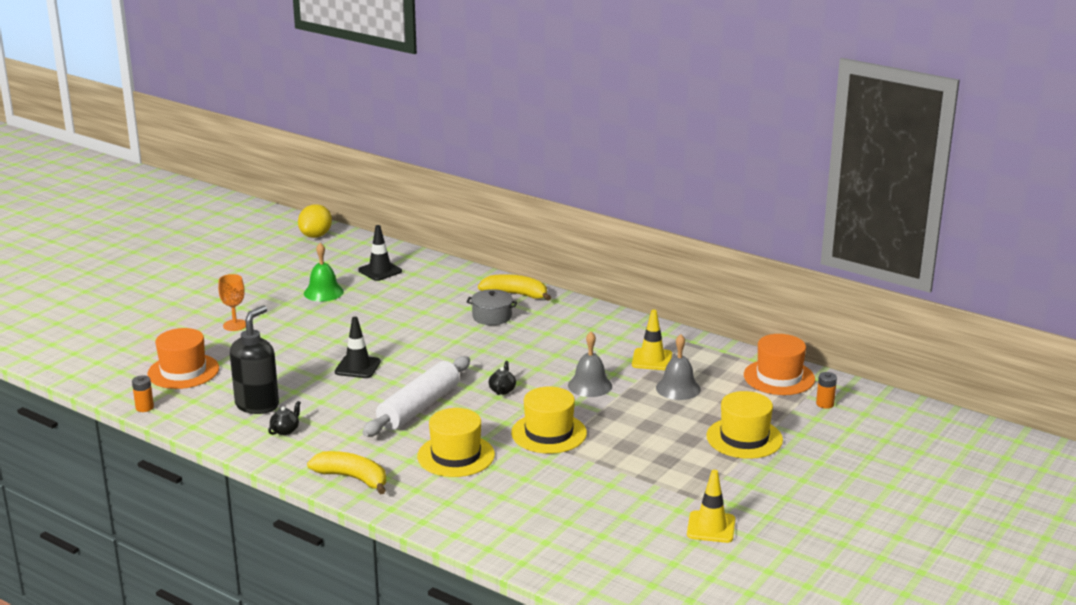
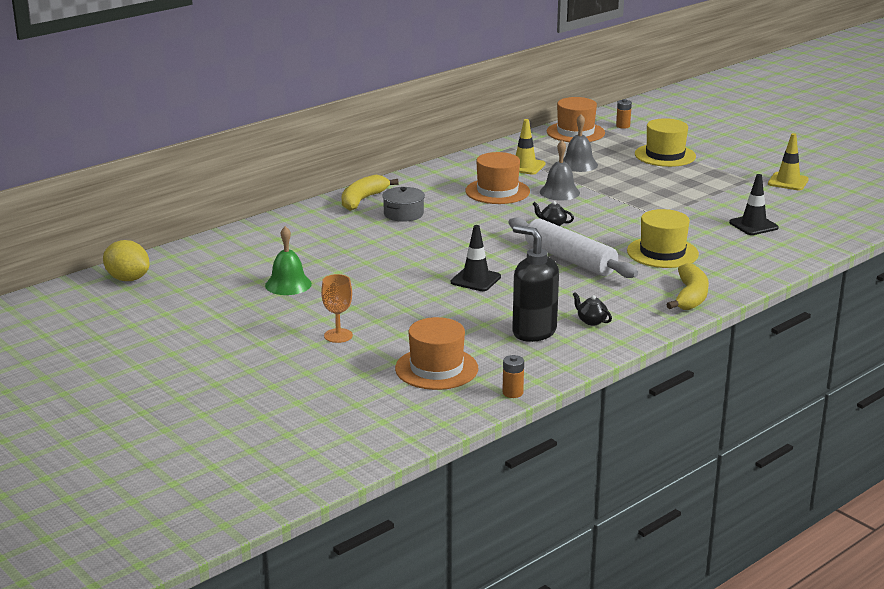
camera: 75 degrees left, 0 degrees up
yellow banana [307,451,386,495] -> yellow banana turned 150 degrees clockwise [666,263,709,310]
black traffic cone [358,225,402,281] -> black traffic cone moved to [729,174,779,235]
yellow hat [511,387,587,454] -> none
none -> orange hat [465,152,530,204]

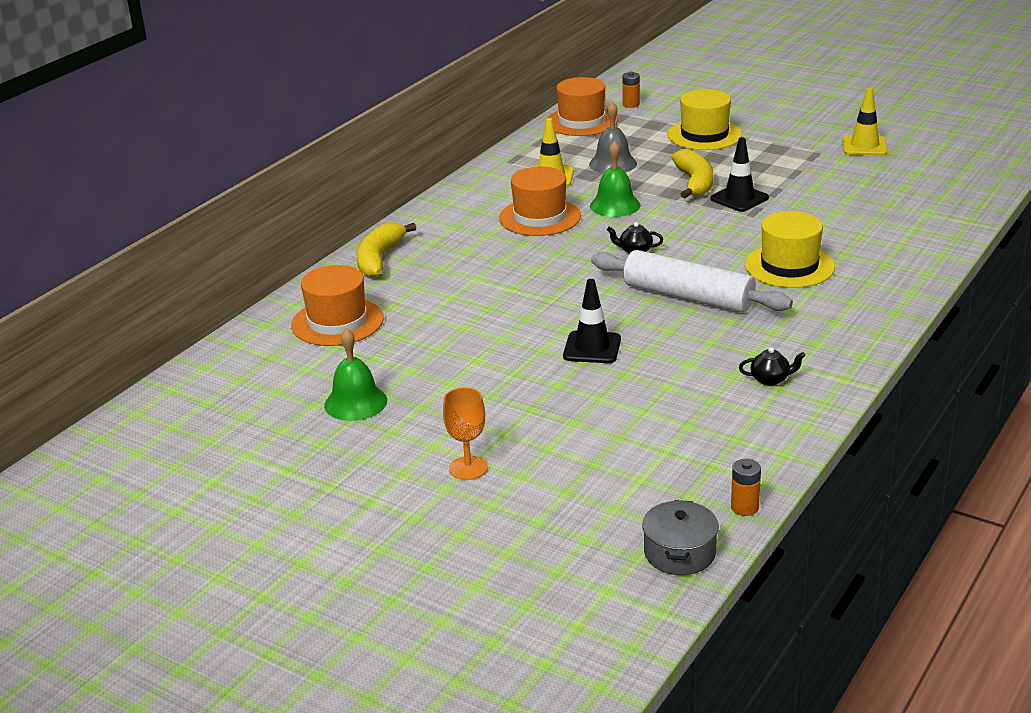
camera: 15 degrees left, 5 degrees up
yellow lemon [103,240,150,281] -> none
grey pot [382,187,425,222] -> grey pot moved to [642,500,719,575]
orange hat [395,317,478,390] -> orange hat moved to [291,265,384,346]
black soap dispenser [512,225,559,342] -> none
grey bell [540,140,580,200] -> green bell [590,140,641,217]
black teapot [573,292,612,326] -> black teapot turned 150 degrees clockwise [739,347,806,386]
yellow banana [666,263,709,310] -> yellow banana moved to [671,149,713,198]
black traffic cone [729,174,779,235] -> black traffic cone moved to [710,137,769,212]

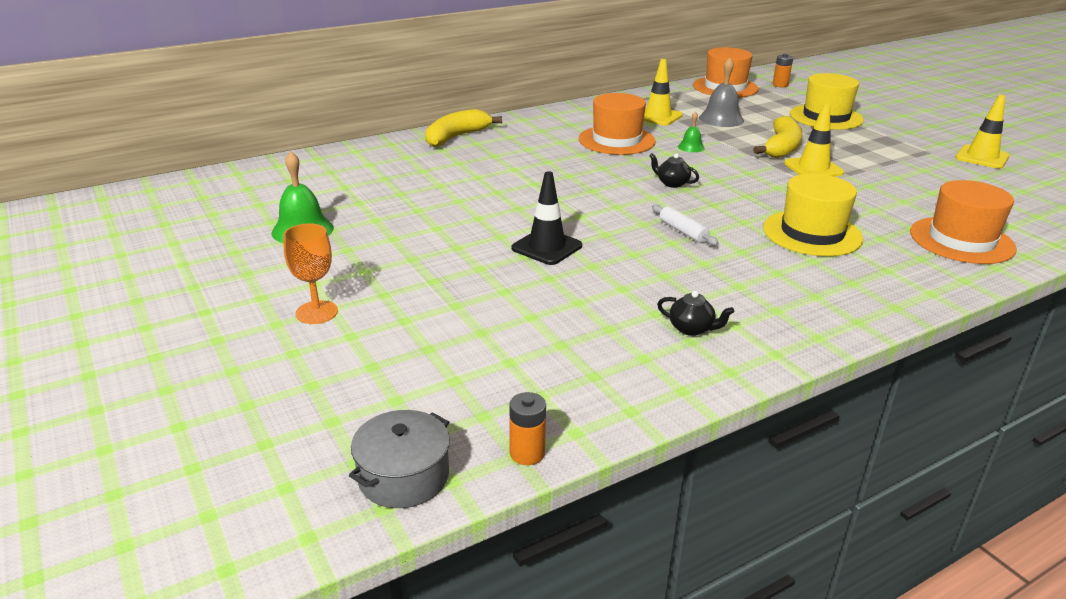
camera: 25 degrees right, 0 degrees up
orange hat [291,265,384,346] -> orange hat moved to [910,180,1017,264]
green bell [590,140,641,217] -> green bell [678,112,705,152], size x0.55
white rolling pin [591,250,793,313] -> white rolling pin [652,205,719,245], size x0.42
black traffic cone [710,137,769,212] -> yellow traffic cone [784,104,844,177]

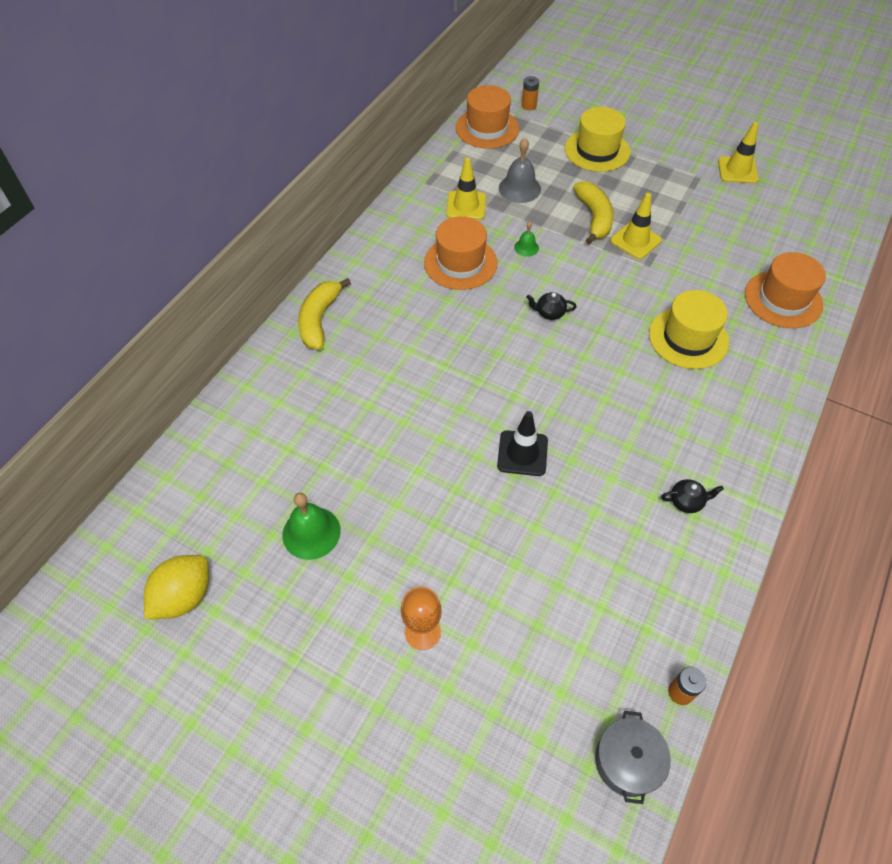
camera: 30 degrees left, 25 degrees up
white rolling pin [652,205,719,245] -> none
none -> yellow lemon [144,555,209,619]

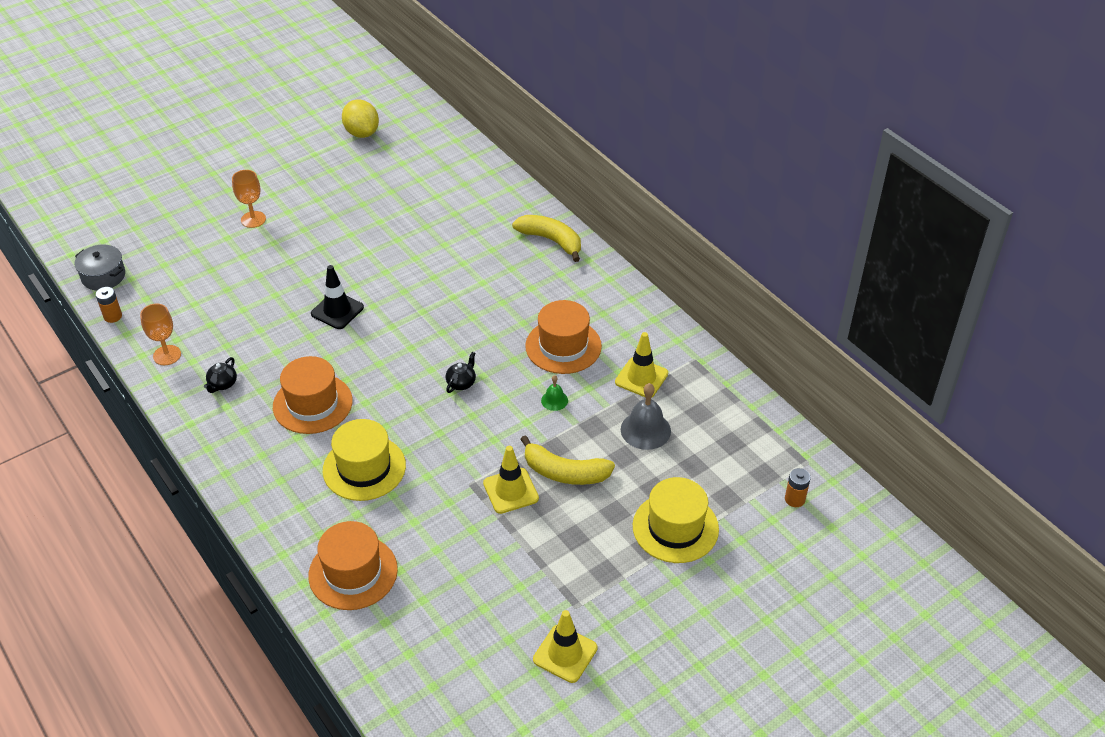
camera: 115 degrees right, 10 degrees down
green bell [283,493,341,560] -> none
orange hat [456,85,519,149] -> orange hat moved to [273,356,353,434]
none -> orange goblet [140,303,181,365]

